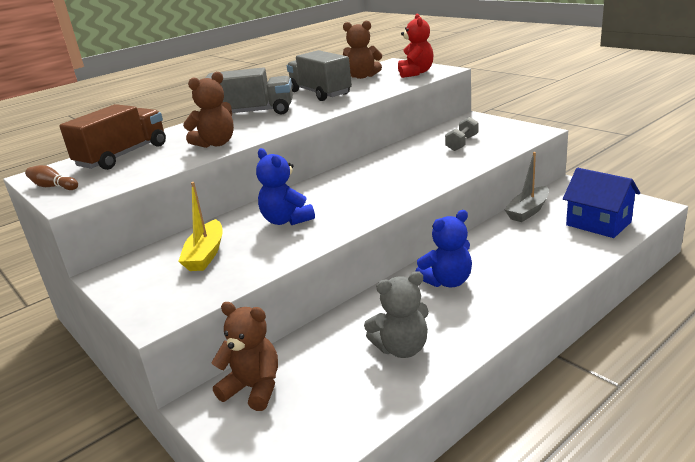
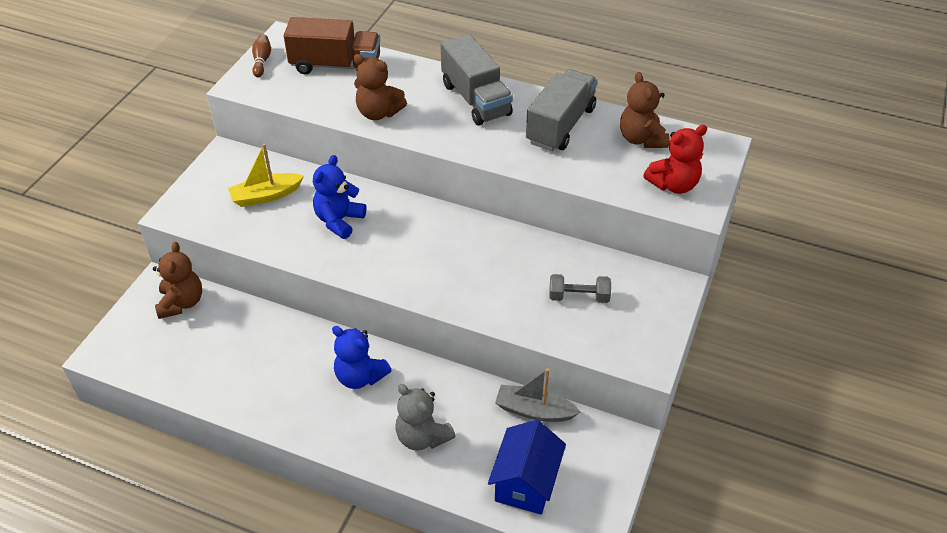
camera: 60 degrees right, 20 degrees up
grey teddy bear [364,271,429,358] -> grey teddy bear moved to [395,384,455,451]

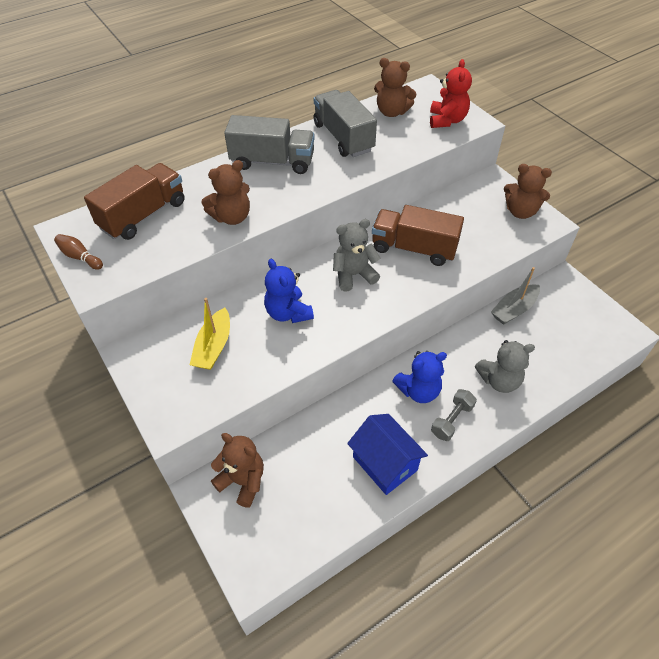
camera: 55 degrees left, 5 degrees up
blue house [488,420,566,515] -> blue house moved to [347,414,428,495]
grey dumbbell [549,274,611,303] -> grey dumbbell moved to [431,389,477,441]
none -> grey teddy bear [333,219,381,292]
none -> brown truck [372,205,464,266]
none -> brown teddy bear [504,164,552,219]

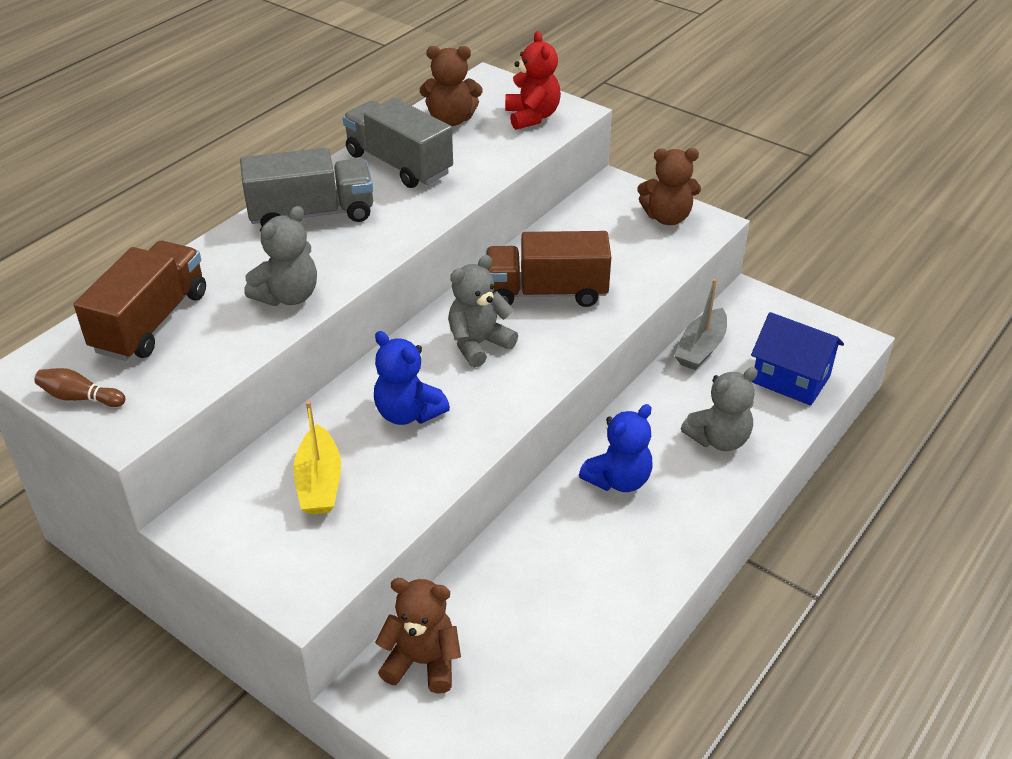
camera: 20 degrees left, 10 degrees down
brown teddy bear [201,160,250,225] -> grey teddy bear [244,206,317,306]
blue house [347,414,428,495] -> blue house moved to [751,312,844,406]
grey dumbbell [431,389,477,441] -> none

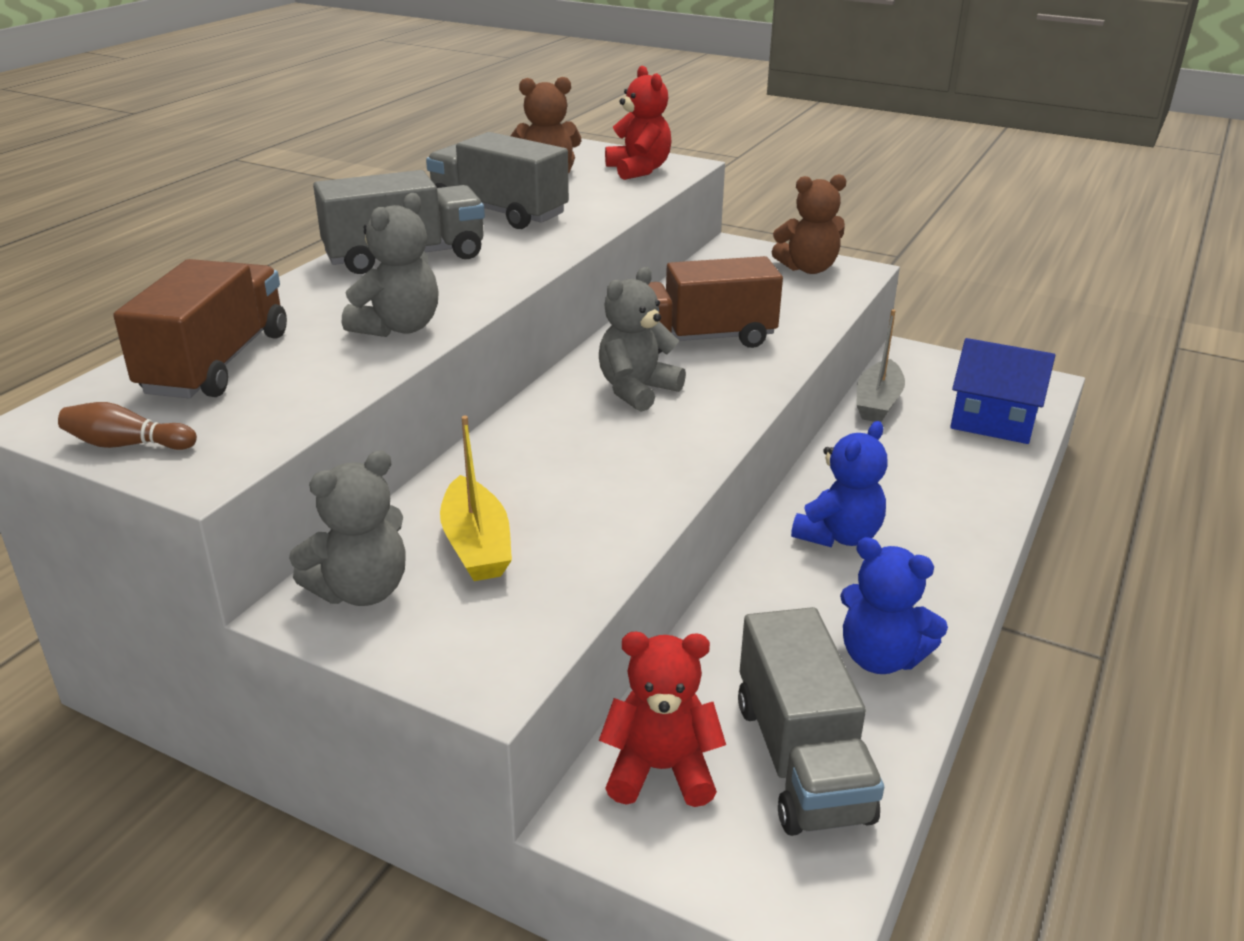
camera: 10 degrees left, 10 degrees down
blue teddy bear [374,331,450,425] -> blue teddy bear moved to [840,537,948,674]
brown teddy bear [375,578,461,694] -> red teddy bear [599,632,726,807]
grey teddy bear [681,367,758,451] -> grey teddy bear moved to [289,450,406,606]
none -> grey truck [738,607,884,836]

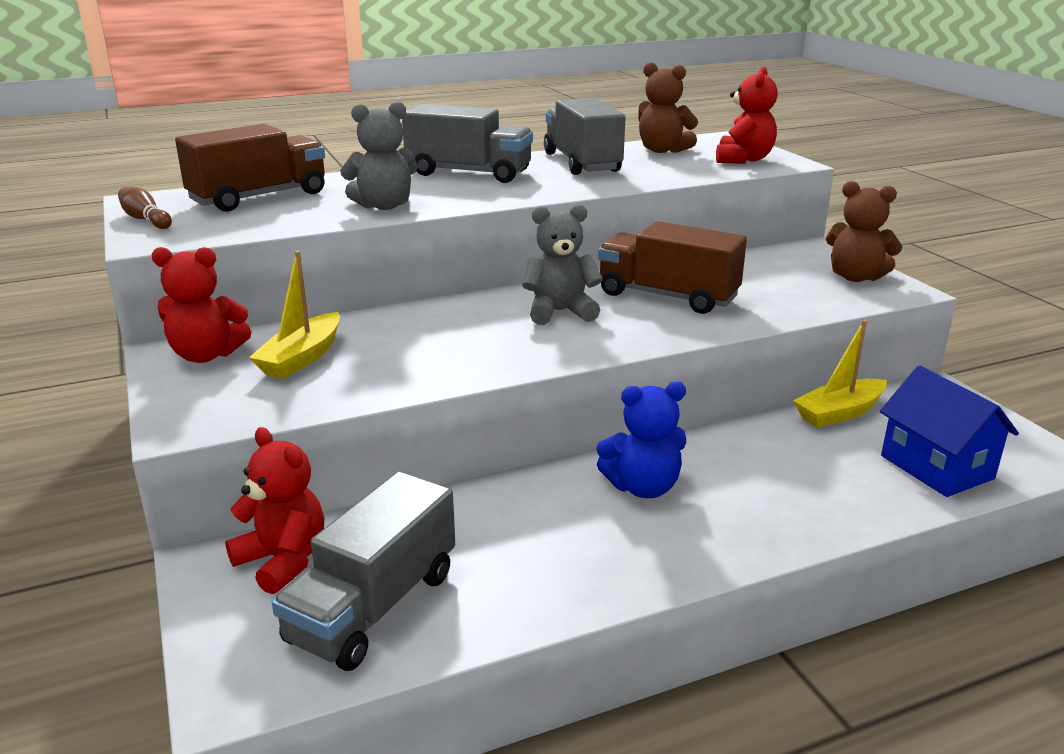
camera: 40 degrees right, 5 degrees down
grey teddy bear [289,450,406,606] -> red teddy bear [152,247,251,363]
blue teddy bear [840,537,948,674] -> none
grey boat [856,309,905,422] -> yellow boat [793,320,887,428]

